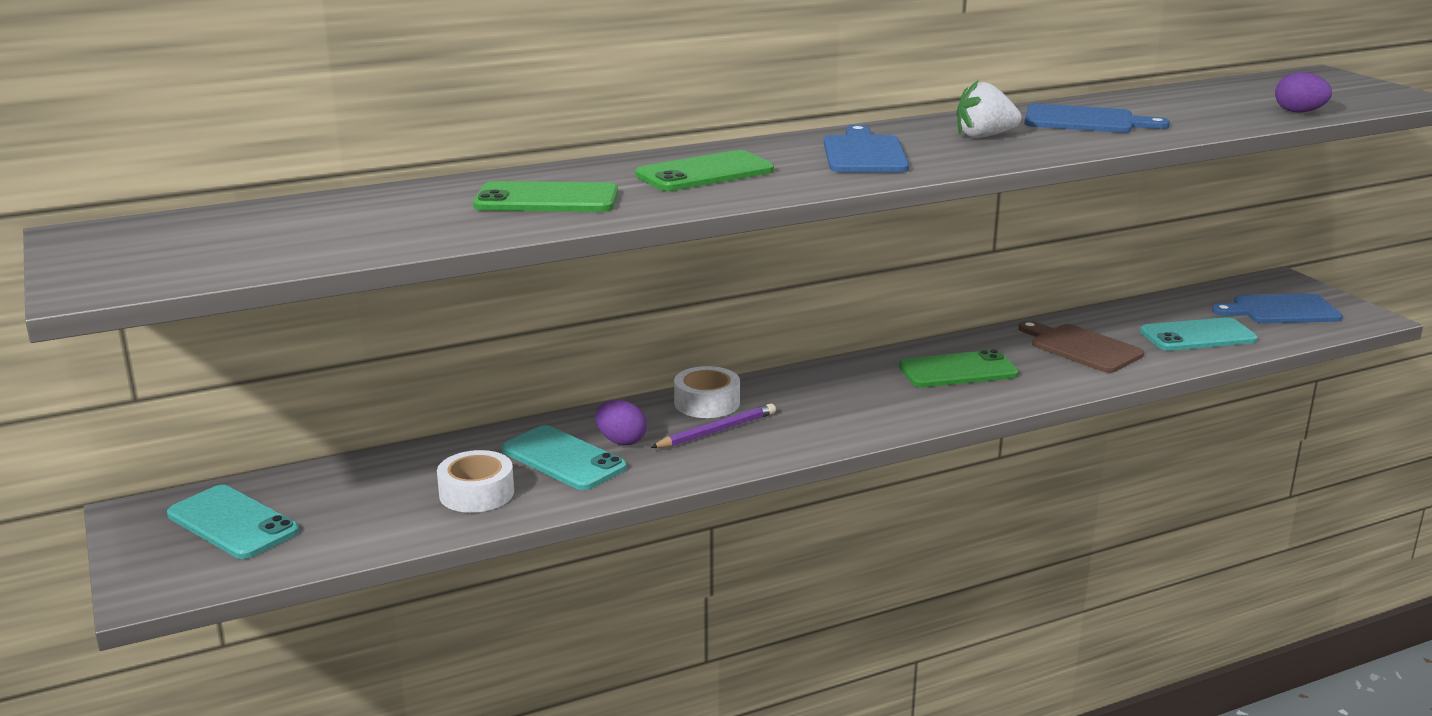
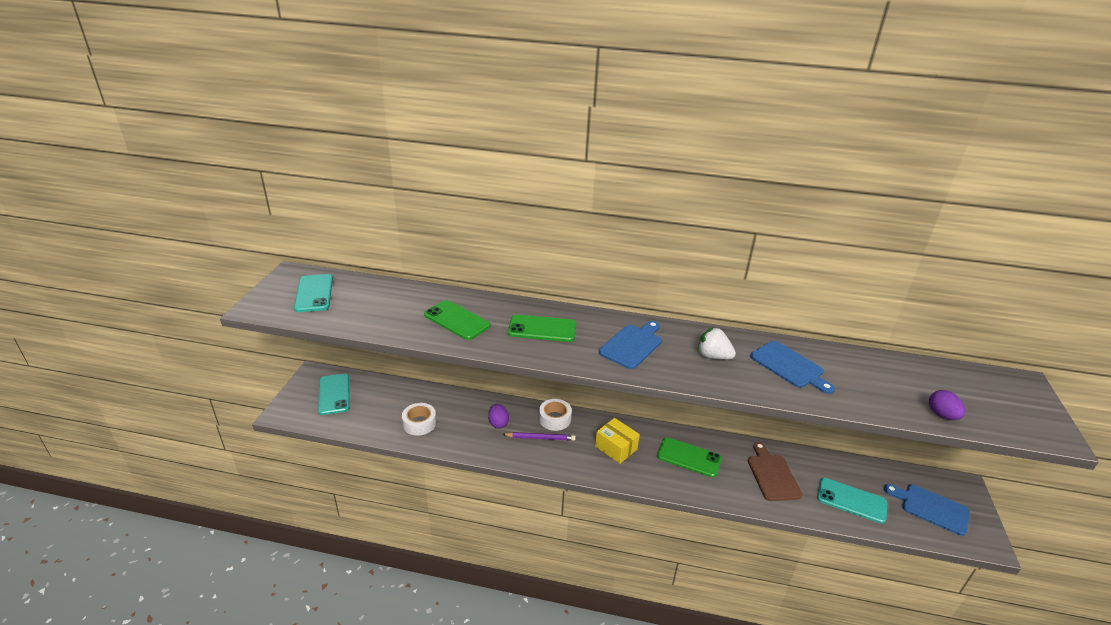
camera: 35 degrees right, 10 degrees up
turquoise phone [502,425,627,490] -> turquoise phone moved to [294,274,333,312]
none -> yellow box [595,418,640,464]

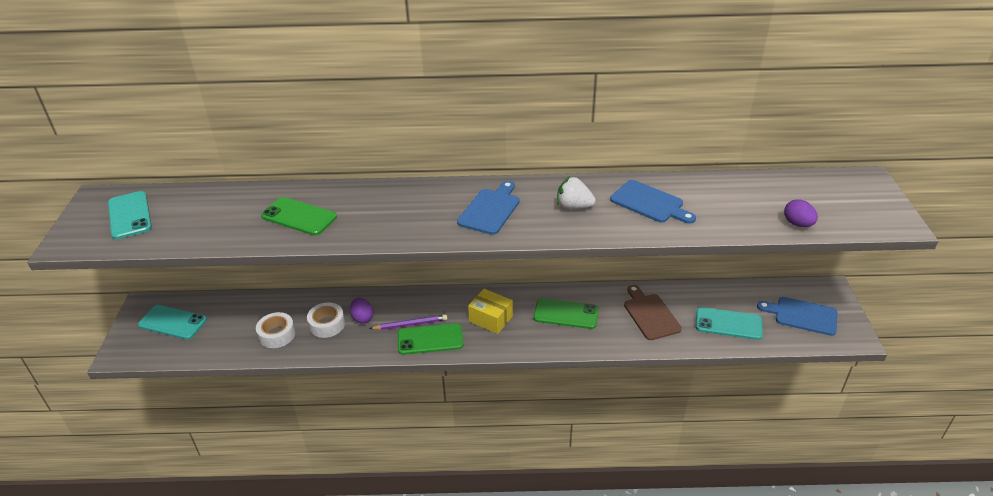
camera: 10 degrees left, 5 degrees up
turquoise phone [318,374,349,415] -> turquoise phone turned 45 degrees counterclockwise [138,305,207,340]
green phone [508,314,576,342] -> green phone moved to [398,324,463,355]
white tape [539,399,572,431] -> white tape moved to [307,302,345,338]

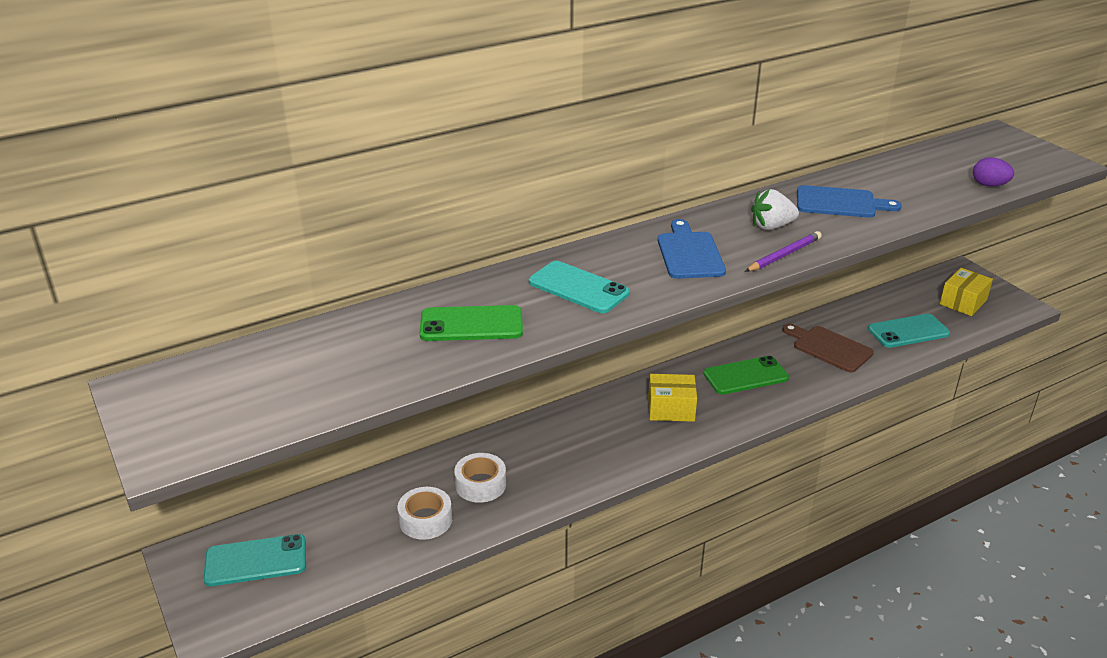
camera: 30 degrees left, 5 degrees down
turquoise phone [108,191,152,239] -> turquoise phone moved to [529,261,630,313]
purple egg [350,298,373,324] -> none
purple pencil [369,315,447,330] -> purple pencil moved to [745,231,822,272]
green phone [398,324,463,355] -> none
blue cutting board [757,297,837,336] -> yellow box [940,268,993,316]

